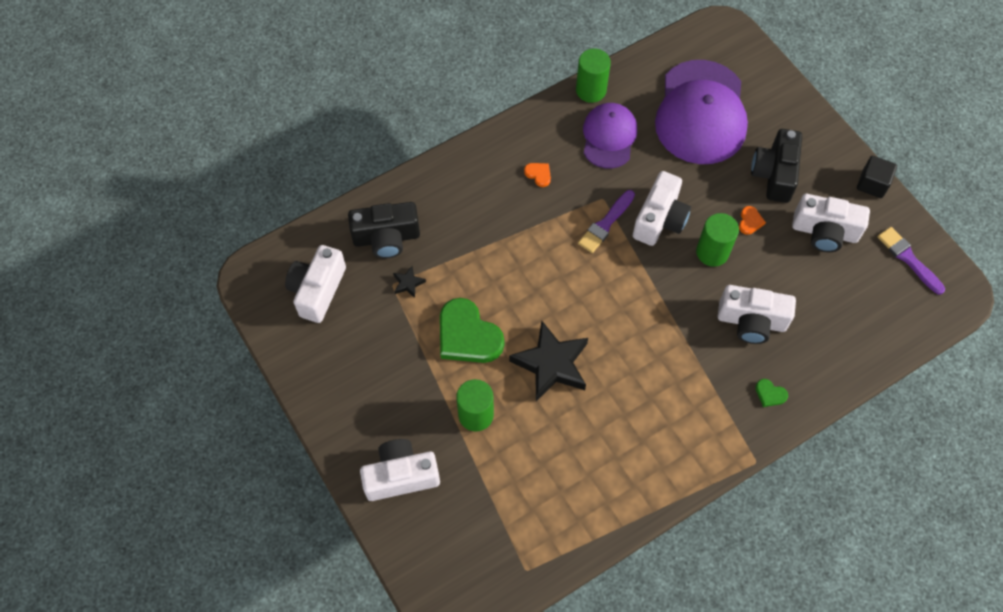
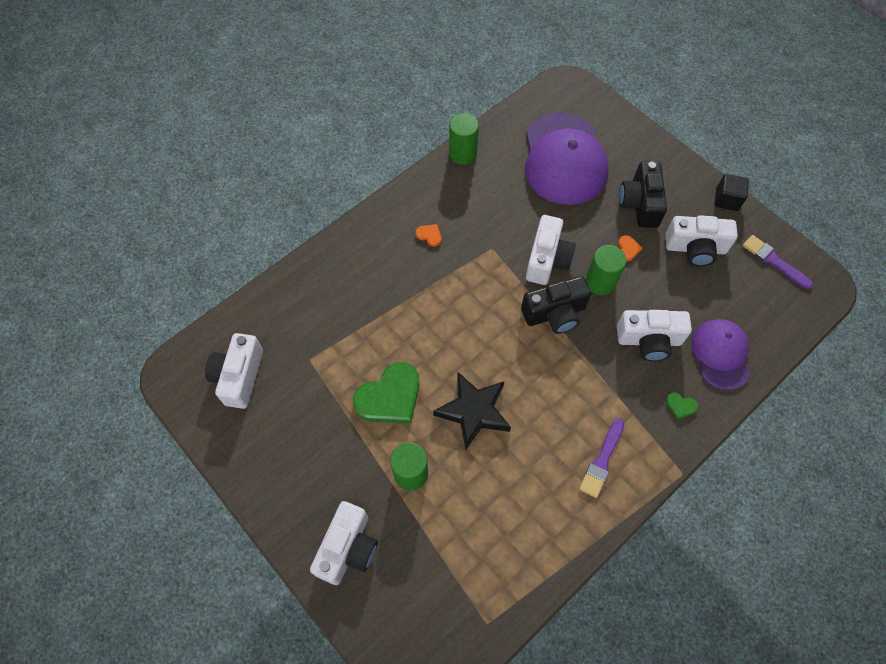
camera: 10 degrees left, 0 degrees up
black camera [348,202,420,259] -> black camera moved to [521,276,591,334]
white camera [360,439,440,501] -> white camera turned 135 degrees clockwise [310,501,378,585]
black star [393,266,426,298] -> none
green heart [440,298,504,363] -> green heart turned 75 degrees counterclockwise [353,362,420,423]
purple brush [578,190,635,253] -> purple brush moved to [579,418,624,498]
purple cap [583,103,637,169] -> purple cap moved to [691,319,750,391]

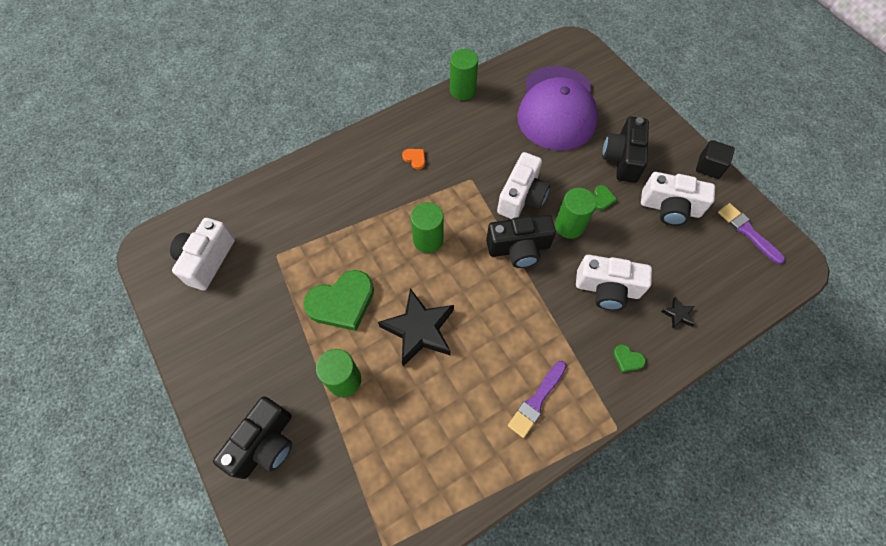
camera: 10 degrees right, 0 degrees up
white camera [310,501,378,585] -> black camera [213,396,292,479]
orange heart [618,235,642,262] -> green heart [594,185,617,210]
purple cap [691,319,750,391] -> black star [661,297,695,329]
none -> green cylinder [411,202,444,253]

